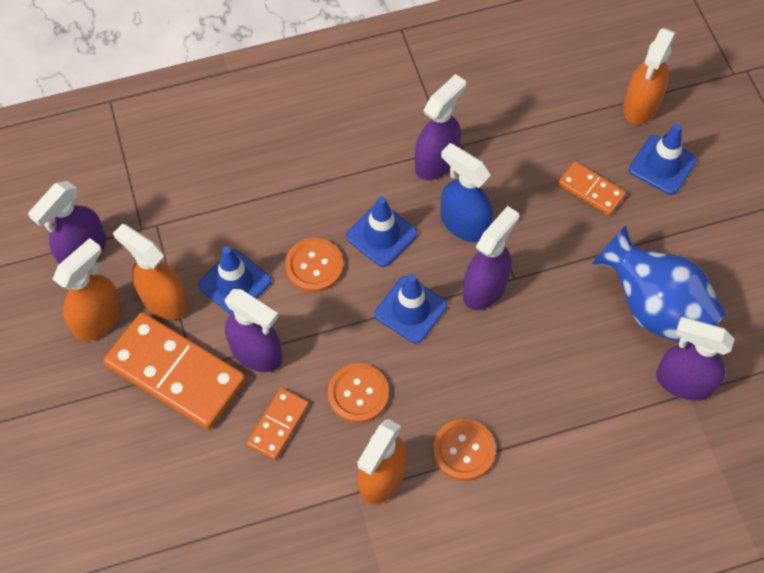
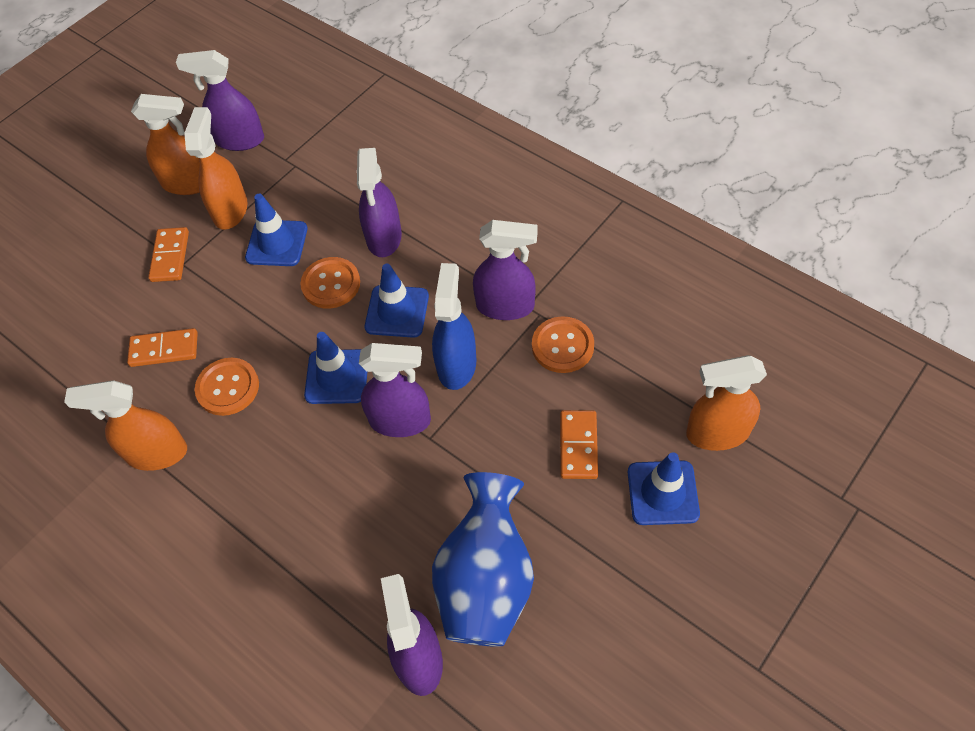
camera: 60 degrees right, 5 degrees down
orange domino [104,312,246,430] -> orange domino [148,227,189,282], size x0.51
purple spray bottle [225,289,282,372] -> purple spray bottle moved to [357,148,402,257]
orange button [433,419,496,481] -> orange button moved to [532,316,594,373]

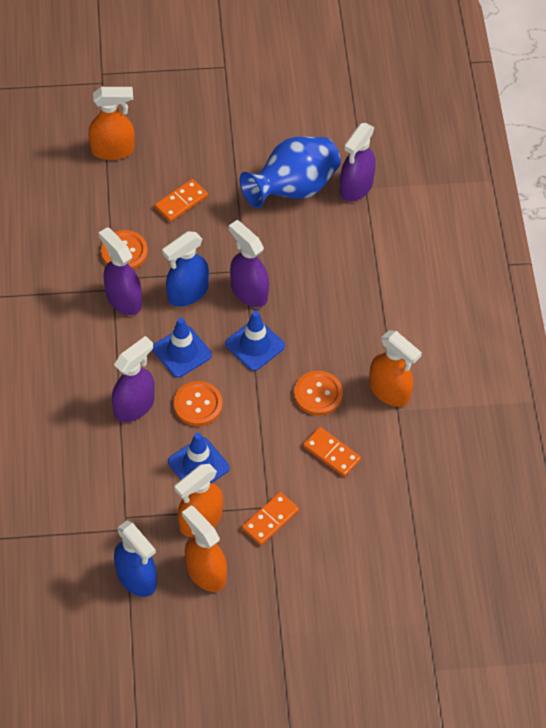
camera: 140 degrees left, 0 degrees up
purple spray bottle [176,50,264,151] -> blue spray bottle [114,521,157,597]
blue traffic cone [628,452,700,525] -> none
orange spray bottle [686,355,767,451] -> orange spray bottle turned 45 degrees counterclockwise [88,87,135,160]

